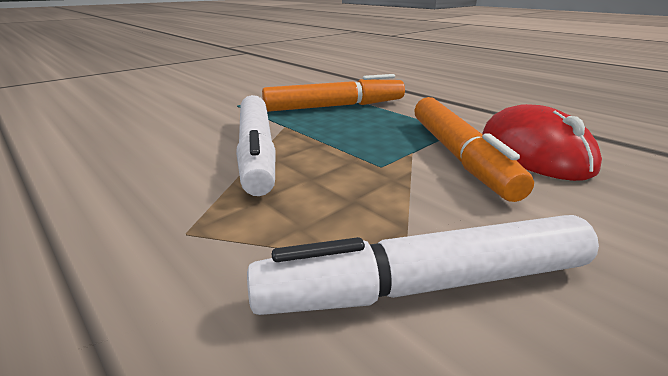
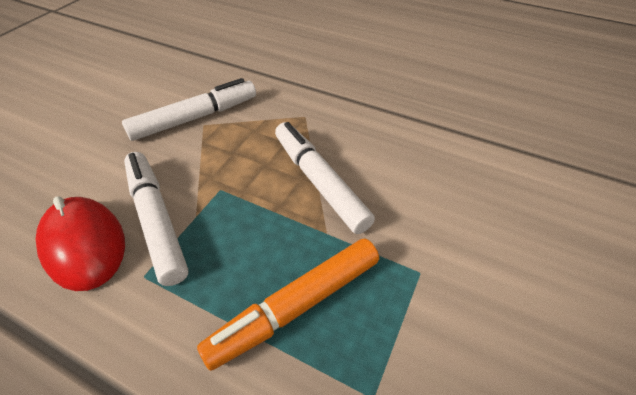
camera: 160 degrees right, 20 degrees up
orange marker [414,97,534,202] -> white marker [124,152,188,286]

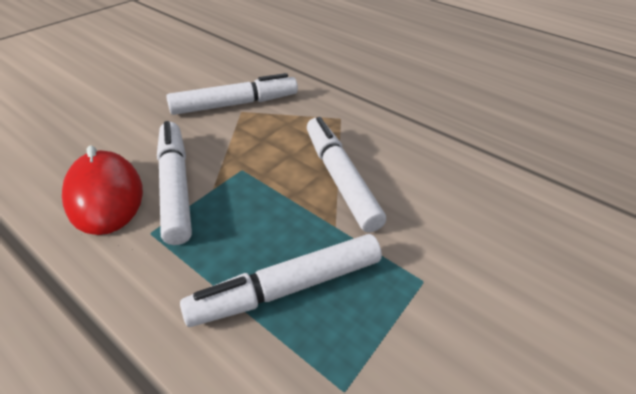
camera: 10 degrees right, 5 degrees down
orange marker [197,238,379,371] -> white marker [180,234,382,327]

